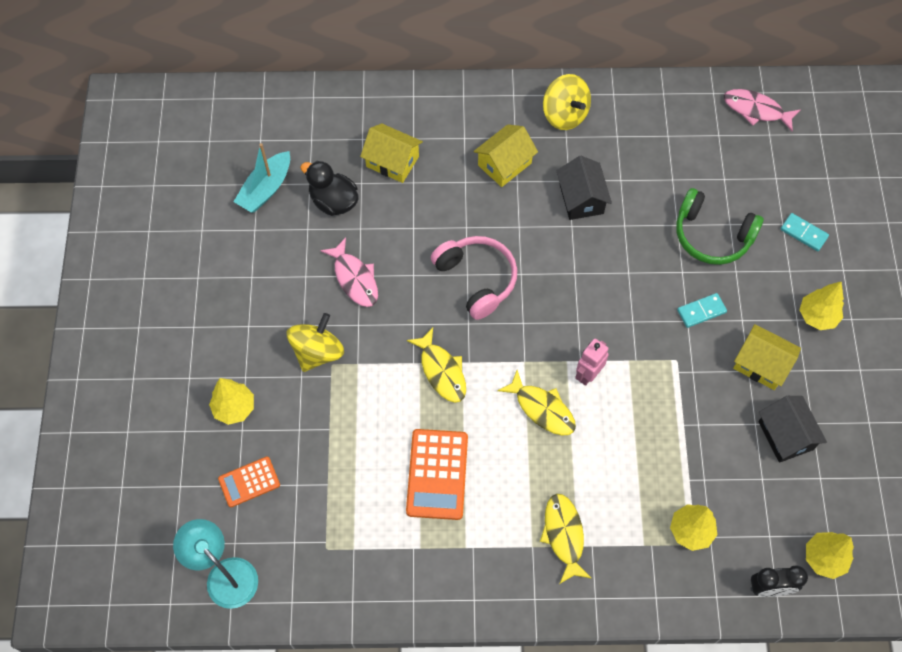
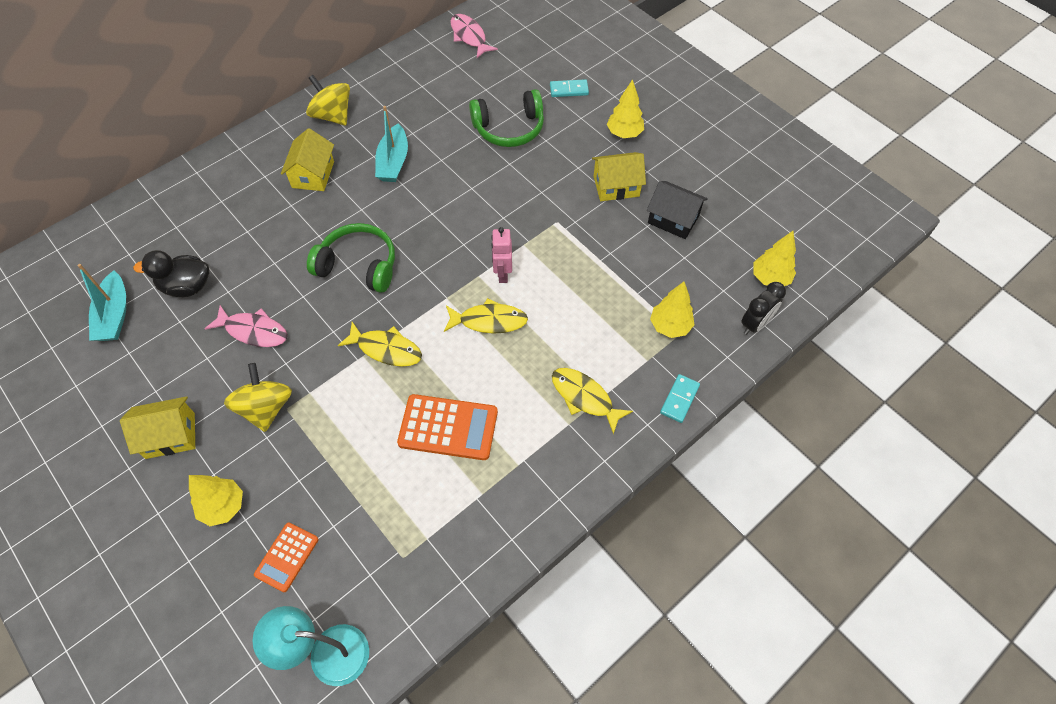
camera: 40 degrees left, 5 degrees down
yellow house [360,123,423,183] -> yellow house moved to [120,396,195,459]
orange calculator [406,429,468,520] -> orange calculator turned 45 degrees counterclockwise [397,394,498,460]
pink headphones [431,236,517,320] -> green headphones [307,223,395,293]
yellow spinning top [543,74,591,130] -> yellow spinning top turned 150 degrees counterclockwise [306,75,350,125]
black house [557,156,612,220] -> turquoise boat [375,106,408,182]
turquoise domino [677,293,727,328] -> turquoise domino moved to [660,374,700,423]
pink fish [724,89,800,132] -> pink fish turned 75 degrees clockwise [451,14,498,58]

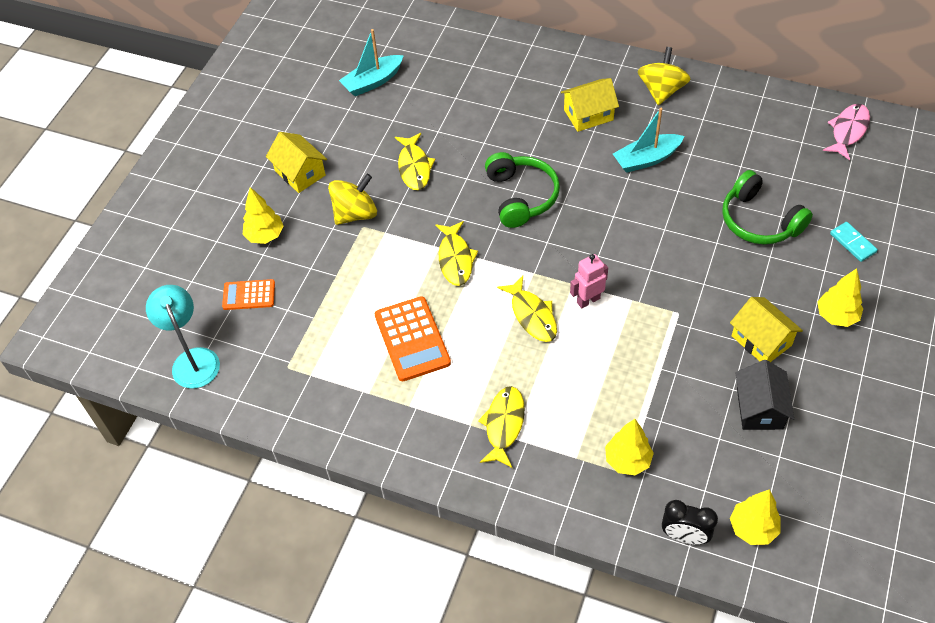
camera: 65 degrees right, 5 degrees down
black duck [133,250,209,297] -> none
pink fish [205,305,288,347] -> yellow fish [395,133,435,190]
turquoise domino [660,374,700,423] -> none

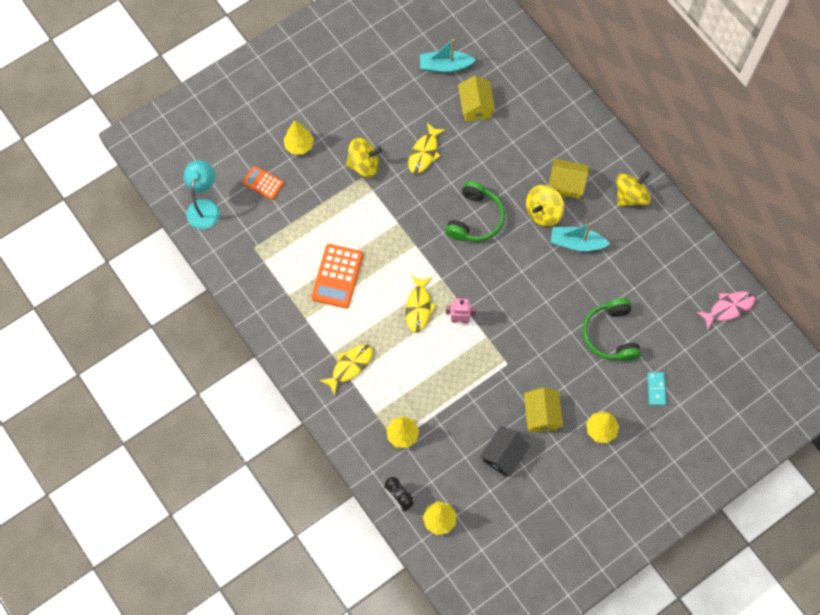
camera: 30 degrees right, 15 degrees up
yellow house [266,132,327,193] -> yellow house moved to [458,75,495,121]
yellow fish [435,221,478,286] -> none
none -> yellow spinning top [526,185,564,227]

